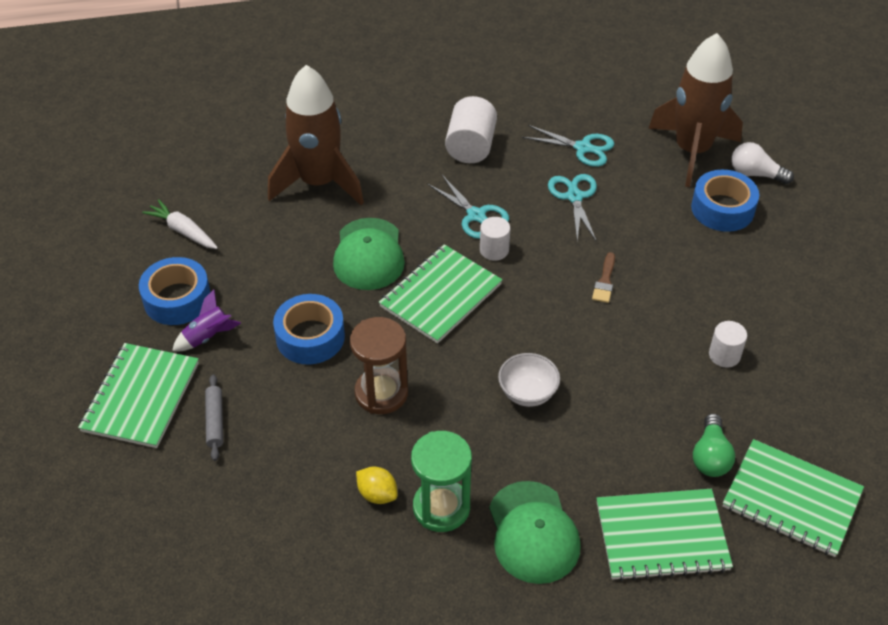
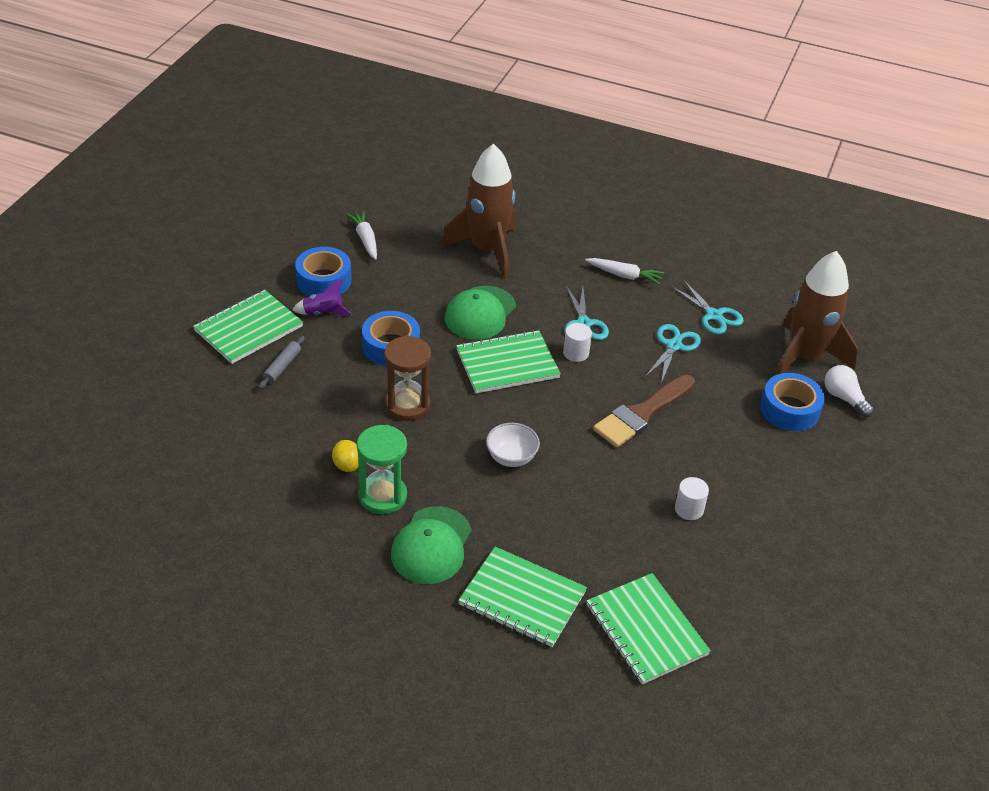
camera: 30 degrees right, 5 degrees down
white cylinder [445,96,497,163] -> white carrot [585,258,664,285]
brown brush [592,252,615,303] -> brown brush [593,375,695,447], size x2.16
green light bulb [693,414,735,477] -> none

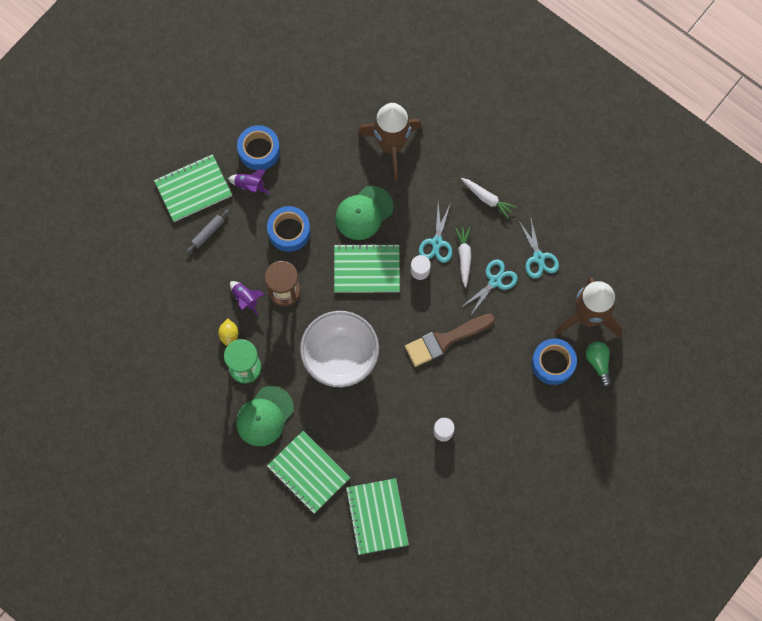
camera: 20 degrees right, 30 degrees up
white carrot [346,210,377,260] -> white carrot moved to [455,226,471,288]
white bowl [486,423,540,467] -> white bowl [300,311,379,387], size x2.09
white light bulb [824,365,874,417] -> green light bulb [586,342,611,387]
none -> purple rocket [230,281,265,316]

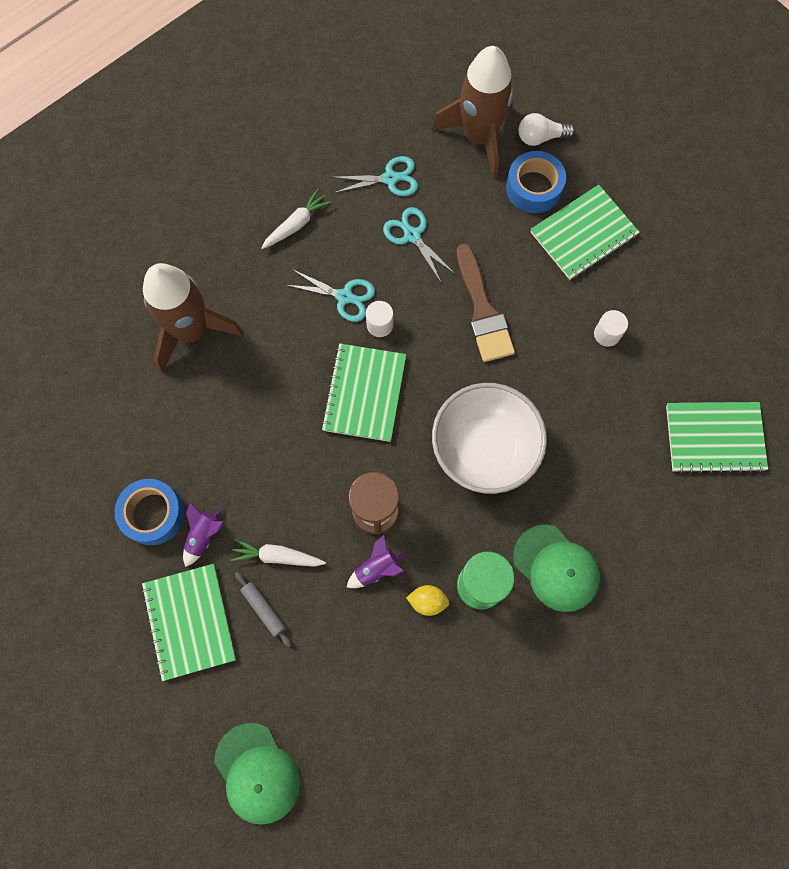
camera: 80 degrees left, 0 degrees up
blue tape [267,206,310,252] -> none
green notebook [267,431,350,513] -> green notebook moved to [530,185,640,280]
green cap [335,186,393,240] -> green cap moved to [214,723,300,825]
white carrot [455,226,471,288] -> white carrot moved to [231,538,326,567]
green light bulb [586,342,611,387] -> white light bulb [519,113,575,146]

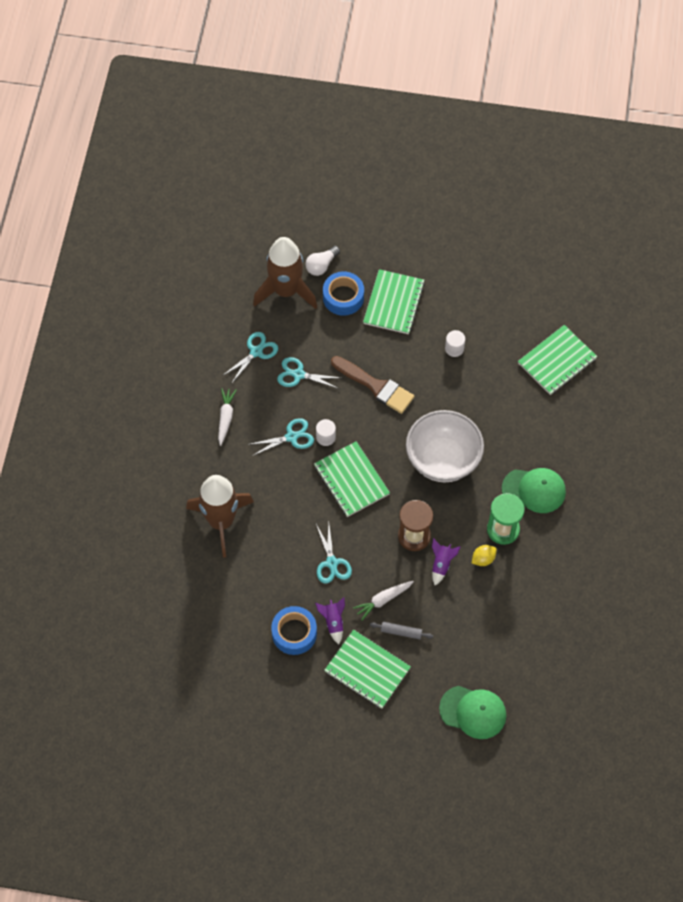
camera: 40 degrees left, 10 degrees down
none -> turquoise scissors [316,523,352,584]

